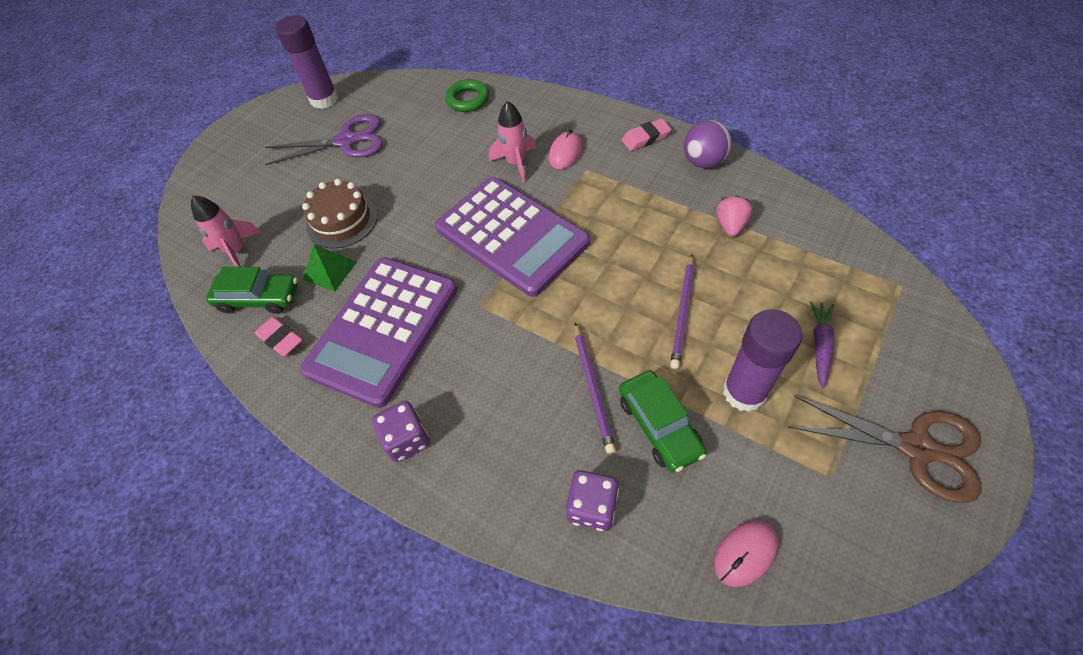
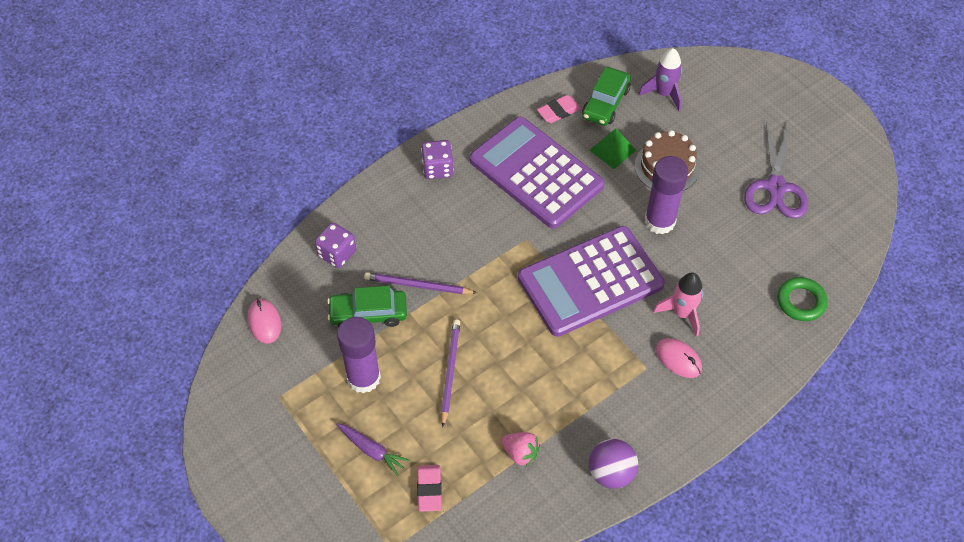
camera: 105 degrees right, 0 degrees up
pink rocket [191,195,261,267] -> purple rocket [639,48,682,111]
purple glue stick [275,15,338,109] -> purple glue stick moved to [645,156,688,234]
pink eraser [622,118,671,151] -> pink eraser moved to [417,465,442,511]
purple pencil [670,255,694,369] -> purple pencil turned 60 degrees clockwise [441,320,460,427]
brown scissors [788,395,982,503] -> none

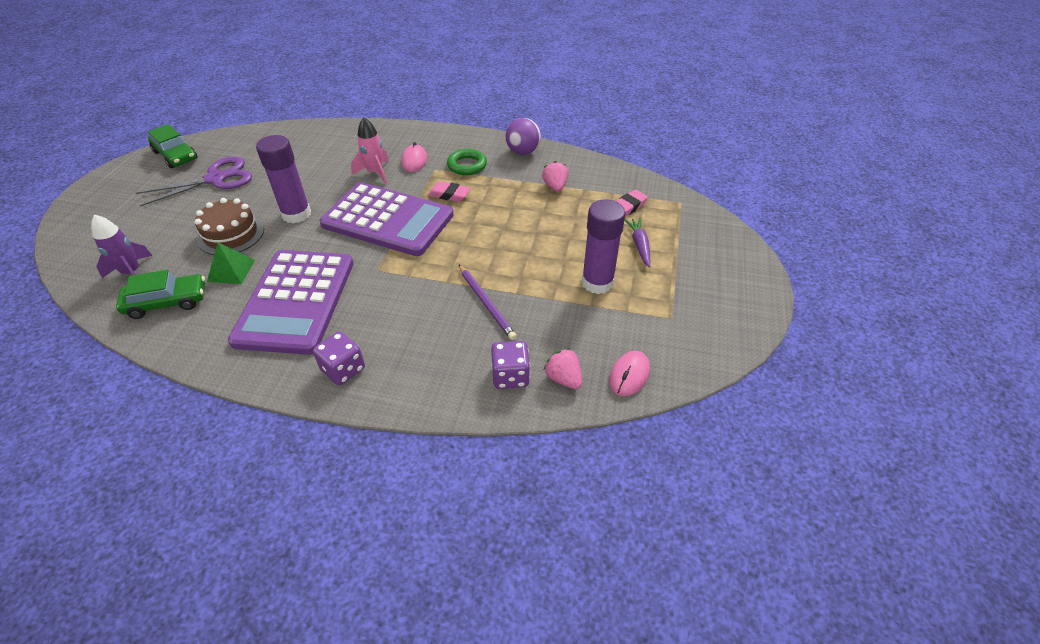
camera: 130 degrees left, 10 degrees down
green car [327,286,407,327] -> green car moved to [148,124,198,168]
purple pencil [441,320,460,427] -> none
pink eraser [537,95,581,123] -> pink eraser moved to [428,181,471,202]
green ring [777,277,827,321] -> green ring moved to [447,149,487,175]
none -> pink strawberry [544,348,582,389]

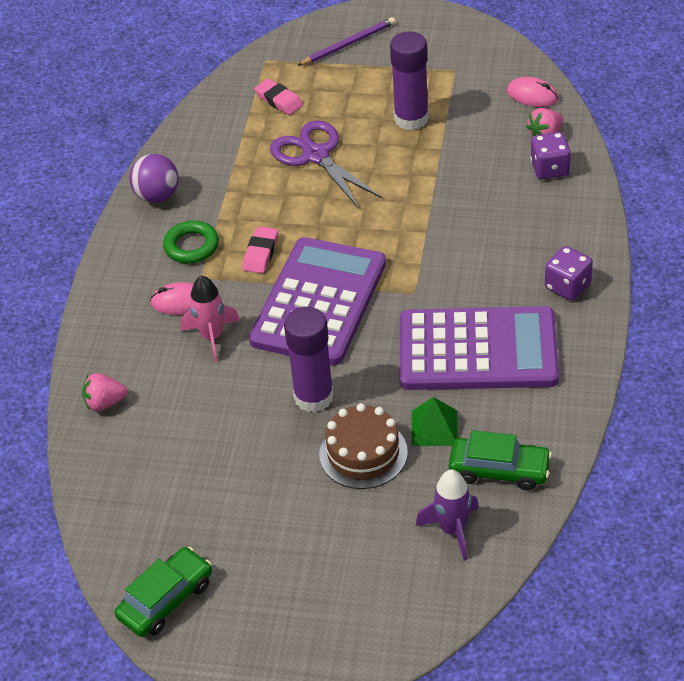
camera: 90 degrees left, 0 degrees up
green car [116,270,205,319] -> green car turned 120 degrees clockwise [449,430,552,491]
purple scissors [136,156,252,207] -> purple scissors moved to [270,120,383,209]
purple pencil [459,265,517,340] -> purple pencil moved to [297,17,395,66]
pink strawberry [542,161,568,192] -> pink strawberry moved to [82,373,128,411]
purple carrot [625,218,650,267] -> none

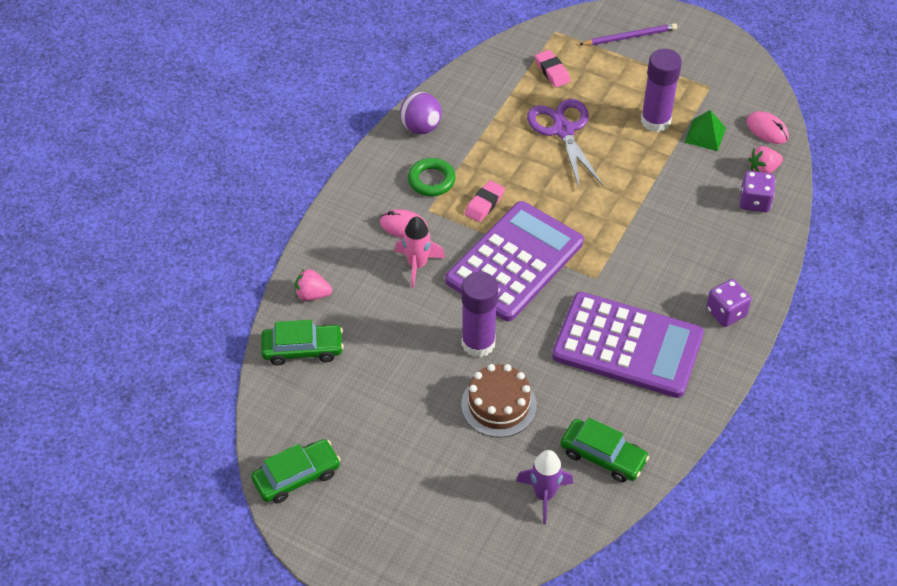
camera: 15 degrees right, 5 degrees up
green pyramid [412,397,458,446] -> green pyramid moved to [684,110,726,151]
none -> green car [261,320,344,366]

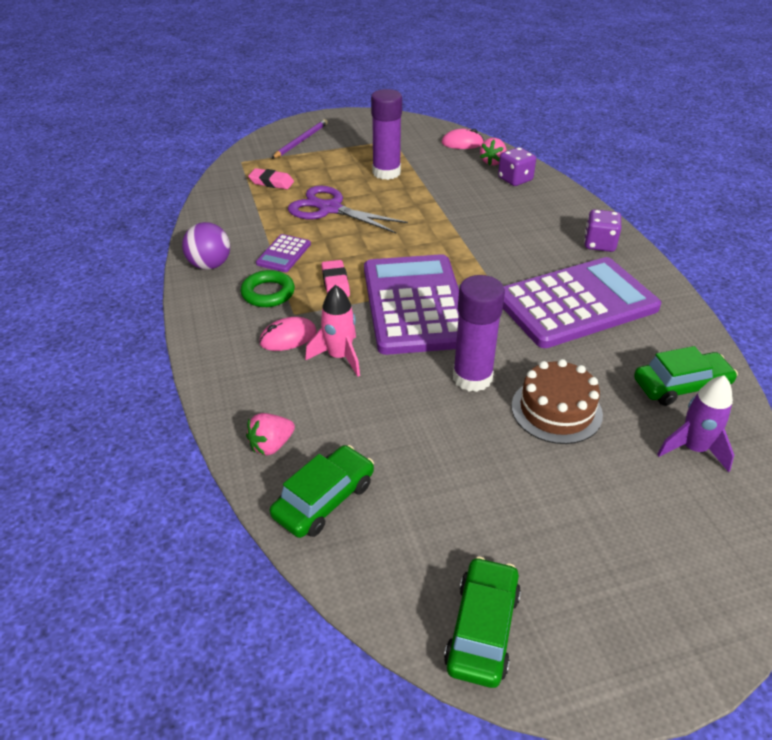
camera: 45 degrees left, 10 degrees down
green pyramid [684,110,726,151] -> none
none -> purple calculator [256,234,311,272]

